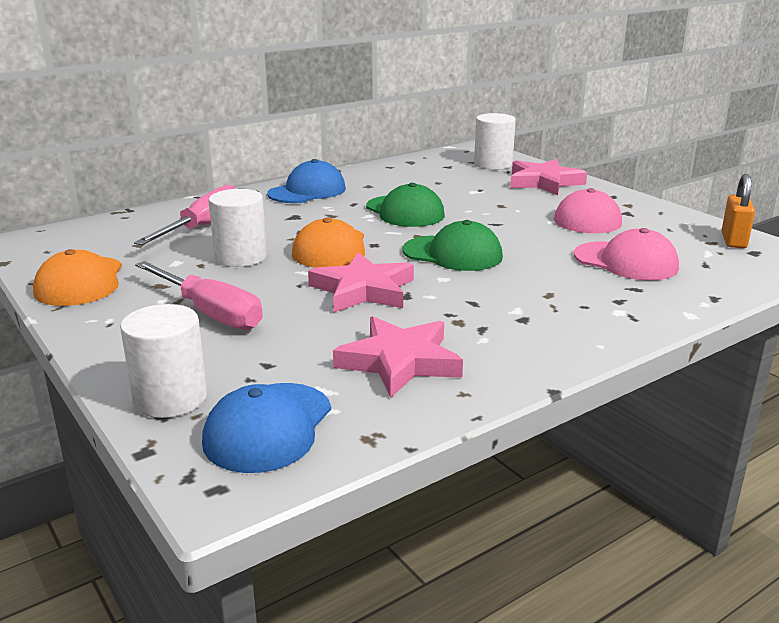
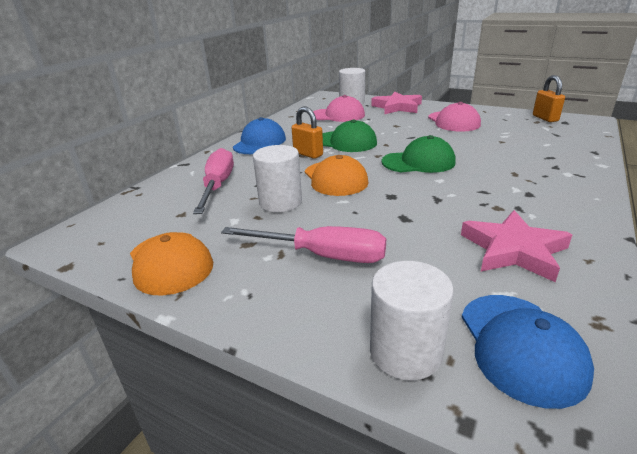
camera: 25 degrees left, 5 degrees up
pink star [308,252,414,312] -> none
pink cap [574,228,679,280] -> pink cap moved to [313,95,365,122]
none -> orange padlock [292,106,323,159]

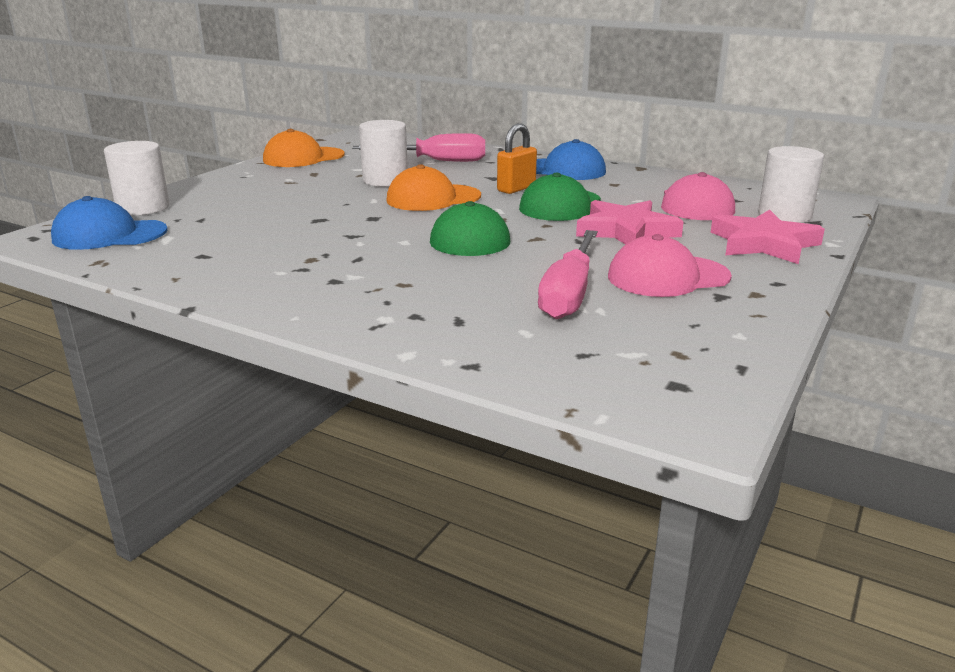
camera: 90 degrees right, 5 degrees down
pink screwdriver [221,226,386,263] -> pink screwdriver moved to [538,230,598,319]
pink star [461,210,572,282] -> pink star moved to [576,200,684,244]
orange padlock [533,75,565,122] -> none

